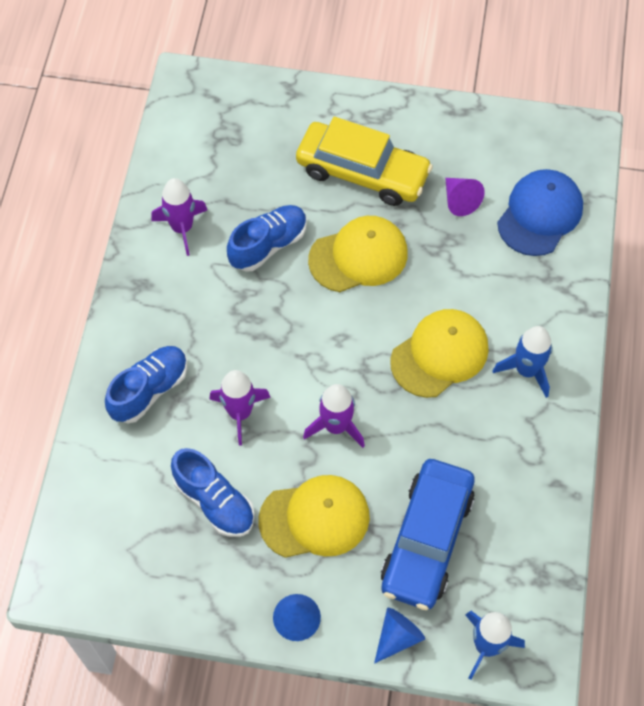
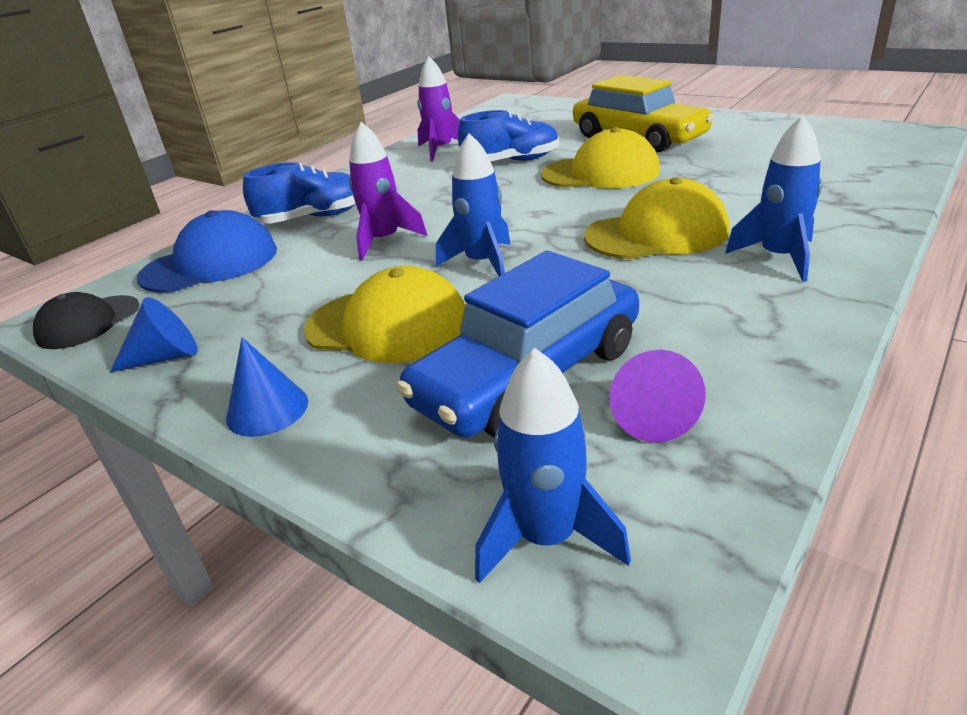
camera: 30 degrees right, 30 degrees down
blue shoe [171,448,254,537] -> none
purple rocket [303,384,365,448] -> blue rocket [436,133,511,276]
blue cone [374,608,425,664] -> blue cone moved to [110,297,198,372]
purple cone [445,178,485,216] -> purple cone moved to [610,350,706,442]
blue cap [497,169,583,256] -> blue cap moved to [137,210,277,293]
none -> black cap [33,292,139,349]

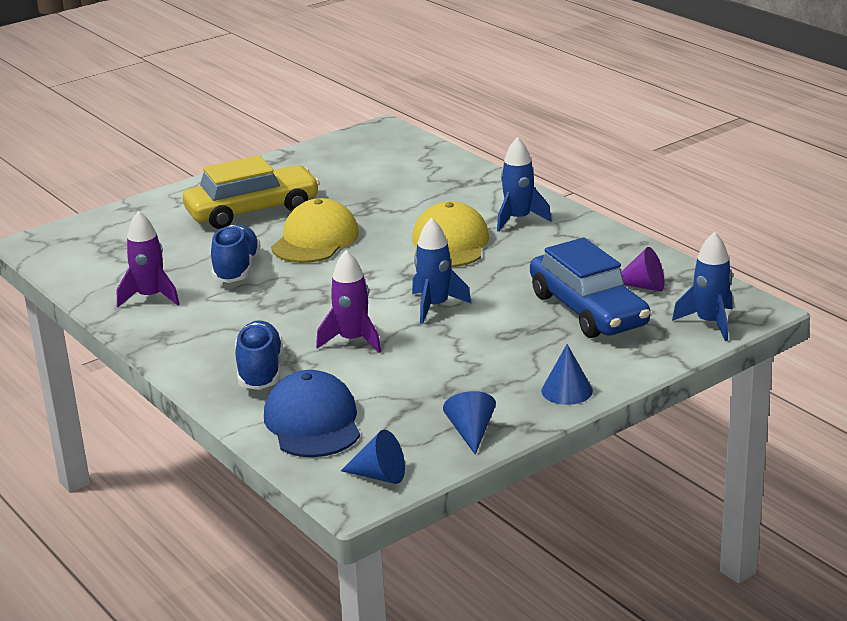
camera: 75 degrees left, 5 degrees down
black cap [33,292,139,349] -> blue cone [341,430,405,484]
yellow cap [304,266,465,363] -> none

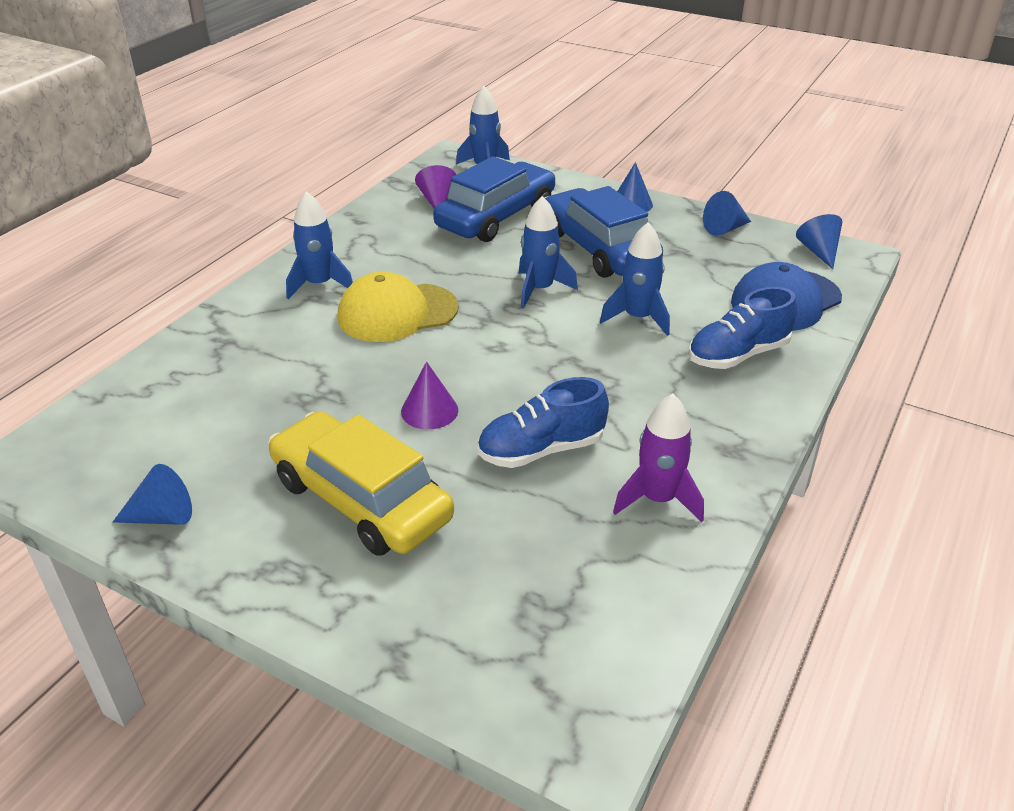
camera: 115 degrees left, 10 degrees up
yellow cap [271,198,359,263] -> purple cone [401,362,458,430]
purple rocket [316,250,381,353] -> blue rocket [600,222,670,336]
none -> blue cone [113,464,192,525]
none -> blue car [545,186,663,278]

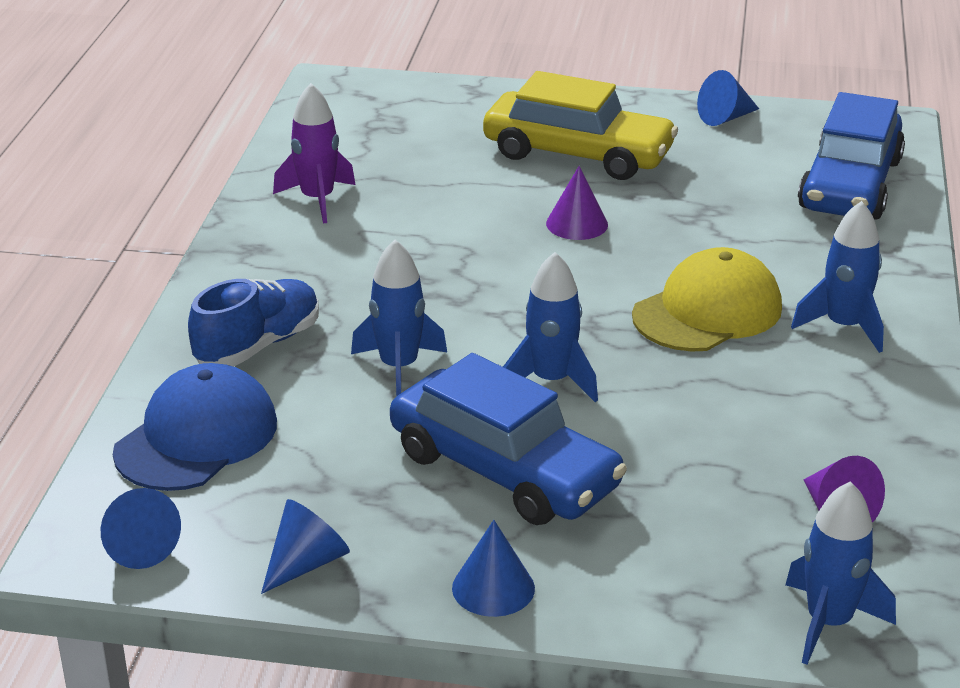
camera: 160 degrees right, 5 degrees down
blue car [433,156,556,242] -> blue car moved to [798,92,905,220]
blue shoe [477,377,609,468] -> none

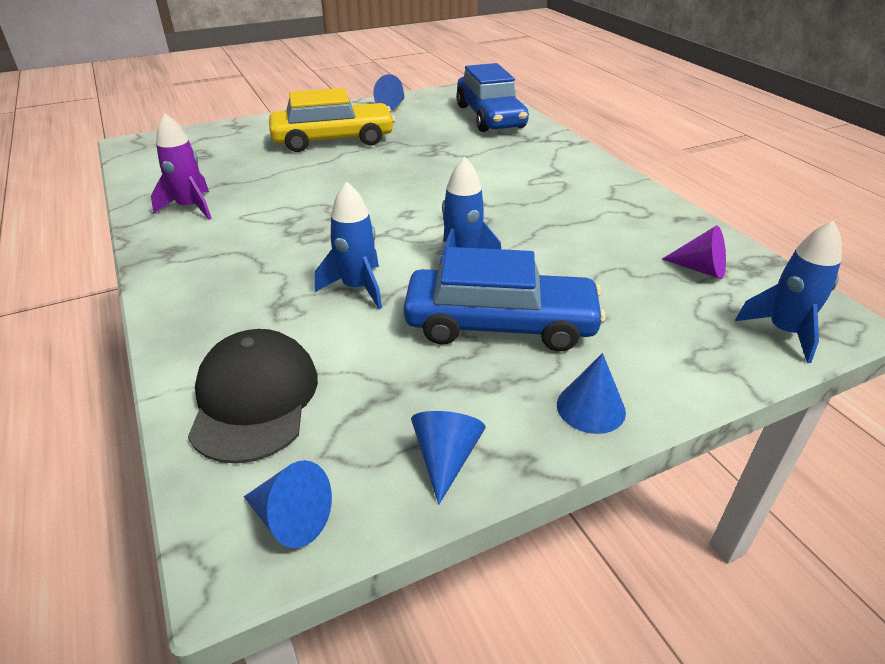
camera: 35 degrees left, 5 degrees up
blue cap [113,363,277,491] -> black cap [188,329,318,464]
blue shoe [188,279,319,367] -> none
purple cone [546,166,608,240] -> none
yellow cap [632,247,782,352] -> none
blue rocket [791,201,884,353] -> none

